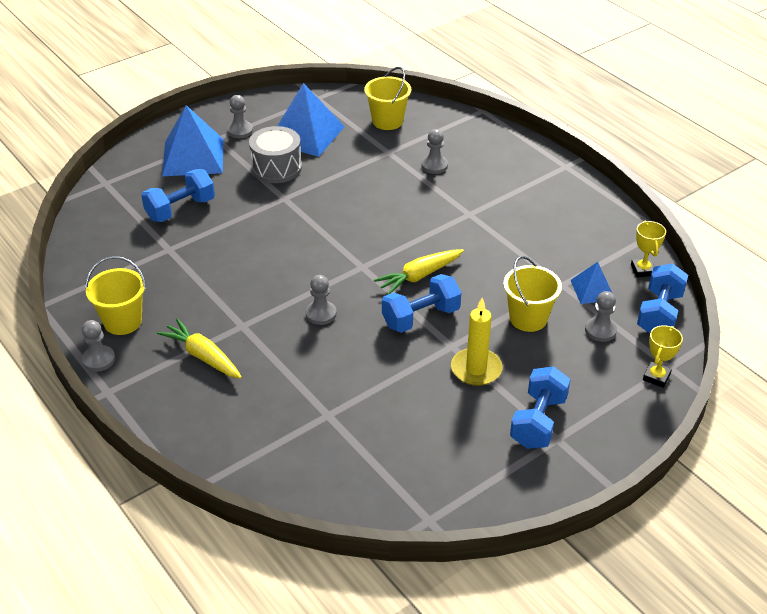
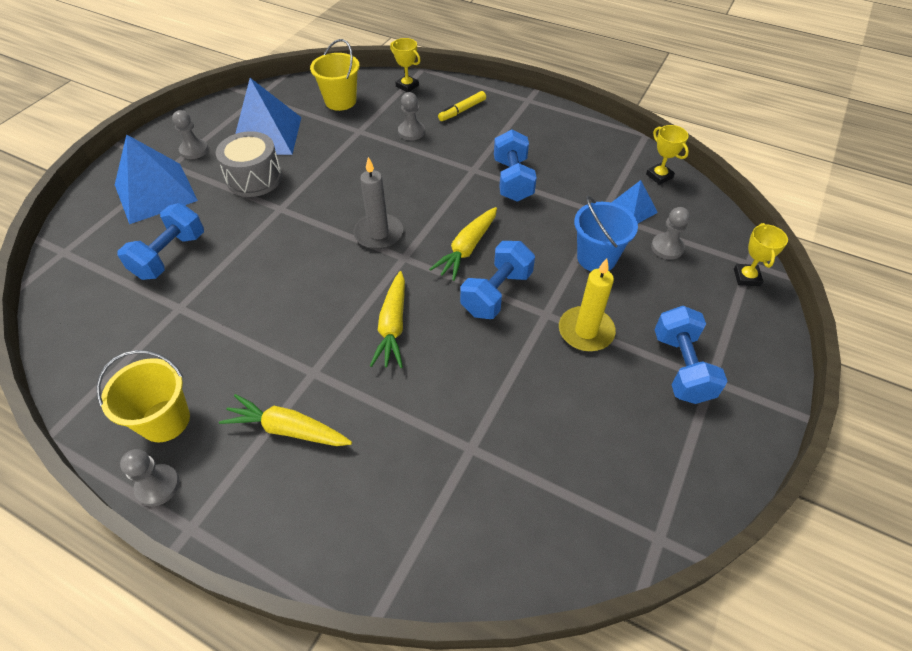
camera: 25 degrees left, 10 degrees up
grey pawn [306,275,337,325] -> yellow carrot [370,271,405,368]
yellow bucket [503,256,562,332] -> blue bucket [574,196,638,271]
blue dumbbell [637,263,688,333] -> blue dumbbell moved to [494,129,537,202]
none -> grey candle [353,157,403,249]
none -> yellow trophy [390,38,421,92]
none -> yellow marker [438,91,486,121]

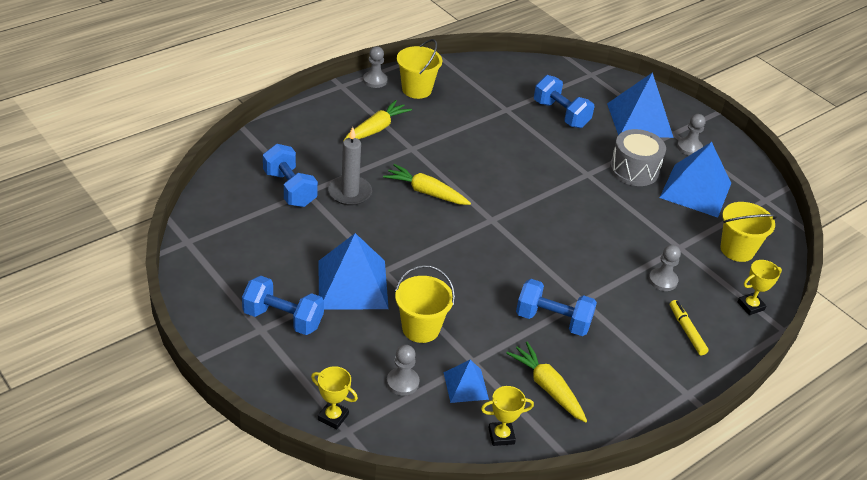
camera: 110 degrees right, 10 degrees down
grey candle [353,157,403,249] -> grey candle moved to [328,127,372,206]
yellow carrot [429,207,497,281] -> yellow carrot moved to [506,342,587,423]
blue dumbbell [460,241,535,319] -> blue dumbbell moved to [263,144,318,207]
yellow candle [559,258,616,351] -> blue pyramid [318,233,389,310]
blue bucket [574,196,638,271] -> yellow bucket [395,265,455,343]

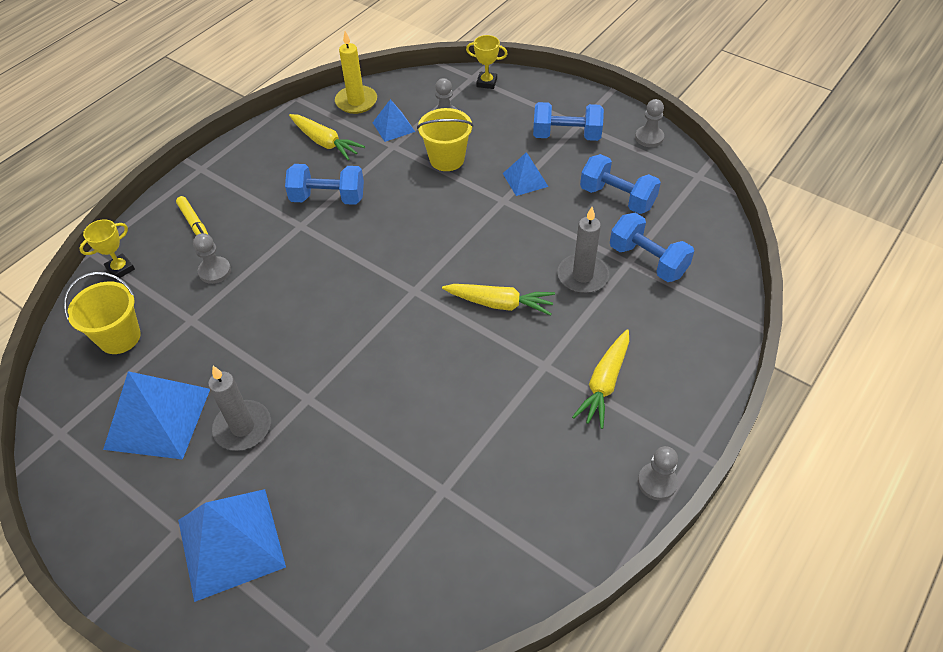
camera: 170 degrees right, 10 degrees up
blue pyramid [318,233,389,310] -> blue pyramid [503,152,548,196], size x0.53
yellow bucket [397,39,442,99] -> none
yellow trophy [481,386,534,446] -> yellow candle [335,31,377,114]
blue dumbbell [534,75,594,128] -> blue dumbbell moved to [580,154,661,214]
grey drum [610,129,666,186] -> grey candle [208,366,271,451]
grey pawn [677,114,706,155] -> grey pawn moved to [635,99,664,147]

